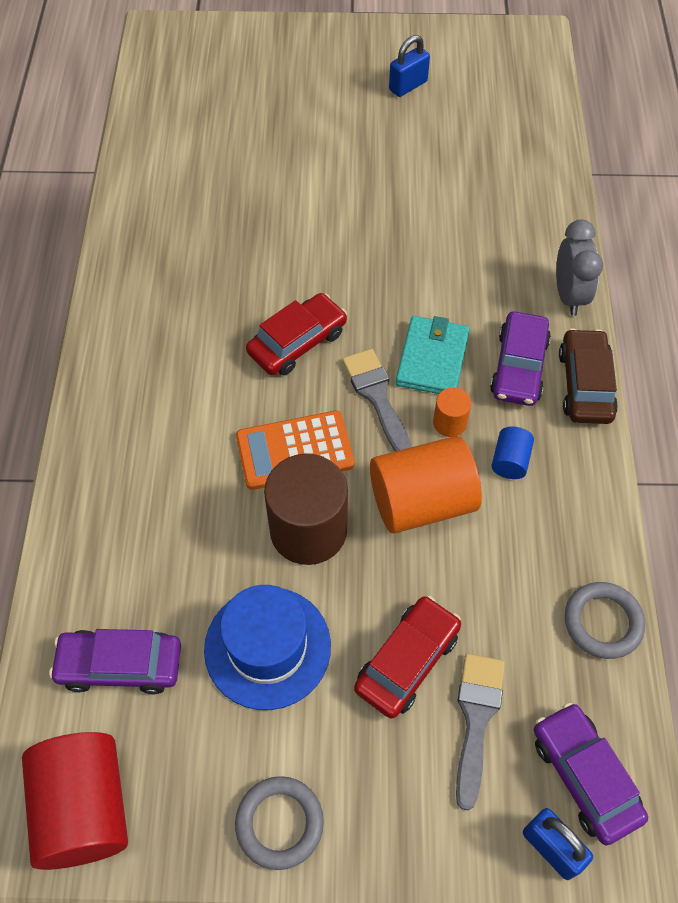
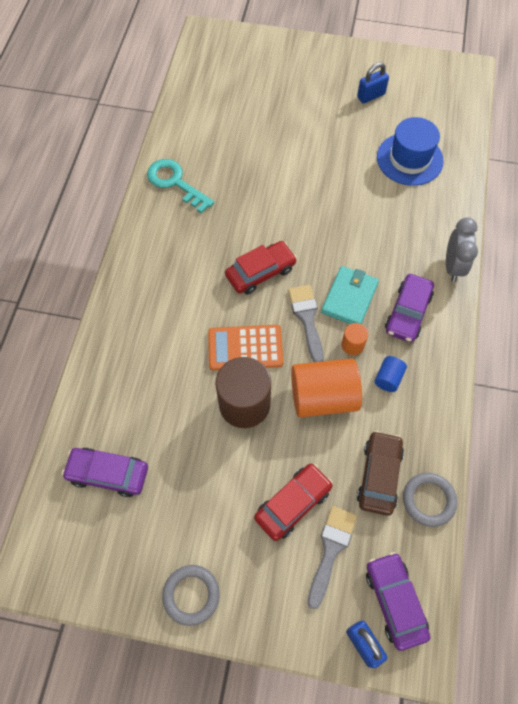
camera: 10 degrees right, 5 degrees up
red cylinder [22,732,128,870] -> none
blue hat [204,585,331,710] -> blue hat moved to [377,117,444,186]
brown car [559,328,618,424] -> brown car moved to [357,431,404,516]
none -> turquoise key [147,159,214,214]

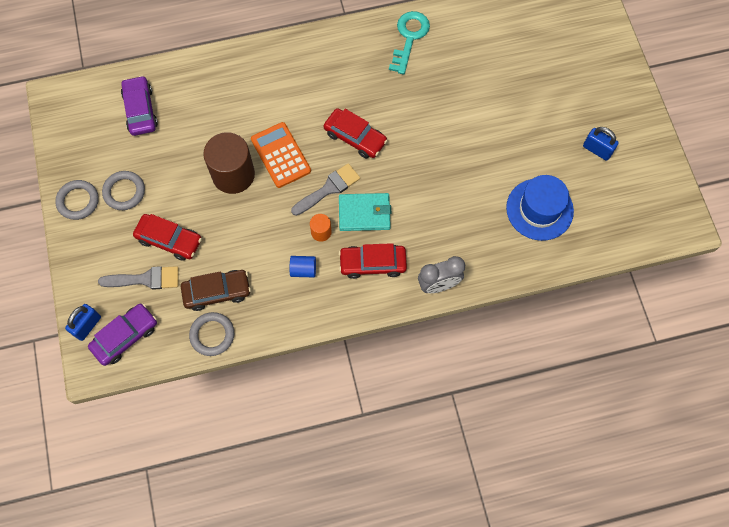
camera: 65 degrees right, 5 degrees up
orange cylinder [291,358,362,417] -> none
purple car [385,274,434,342] -> red car [339,243,407,279]
none -> grey ring [102,171,145,210]

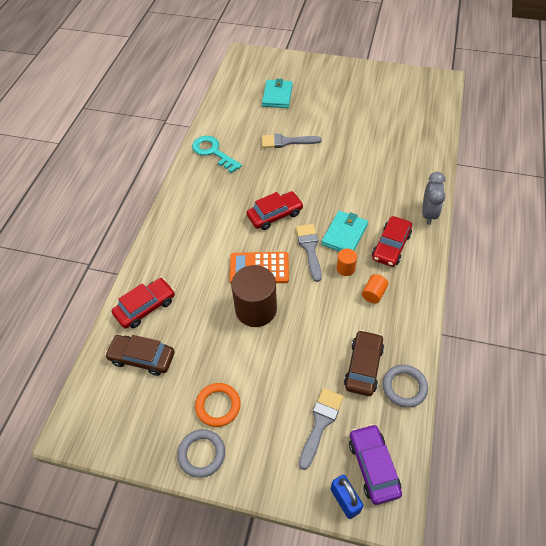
camera: 60 degrees left, 15 degrees down
grey ring [102,171,145,210] -> orange ring [195,383,241,427]
purple car [121,76,158,136] -> brown car [105,335,175,376]
red car [133,214,202,261] -> red car moved to [112,278,175,329]
blue cylinder [290,256,316,277] -> orange cylinder [362,274,388,303]
blue hat [506,175,574,241] -> none
blue padlock [583,127,619,161] -> none
none -> turquoise wallet [262,79,293,108]
none -> grey brush [262,134,322,148]

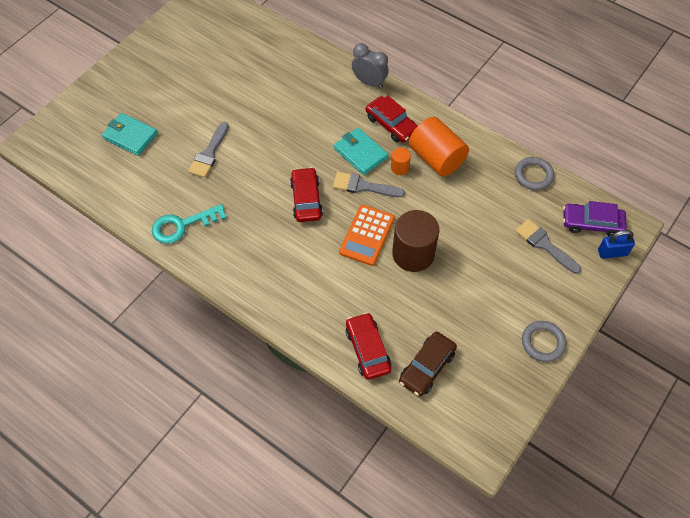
camera: 70 degrees left, 5 degrees up
orange ring [195,383,241,427] -> none
brown car [344,330,384,396] -> none
orange cylinder [362,274,388,303] -> orange cylinder [409,117,469,177], size x2.14

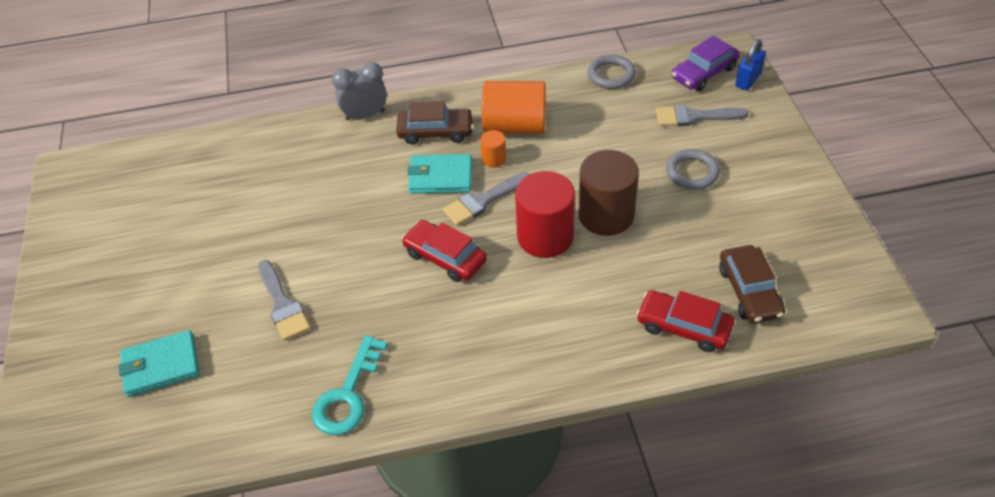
camera: 45 degrees left, 10 degrees down
orange calculator [339,205,395,266] -> red cylinder [515,171,575,258]
red car [366,96,418,143] -> brown car [396,101,474,145]
grey ring [522,321,566,362] -> grey ring moved to [666,149,720,190]

